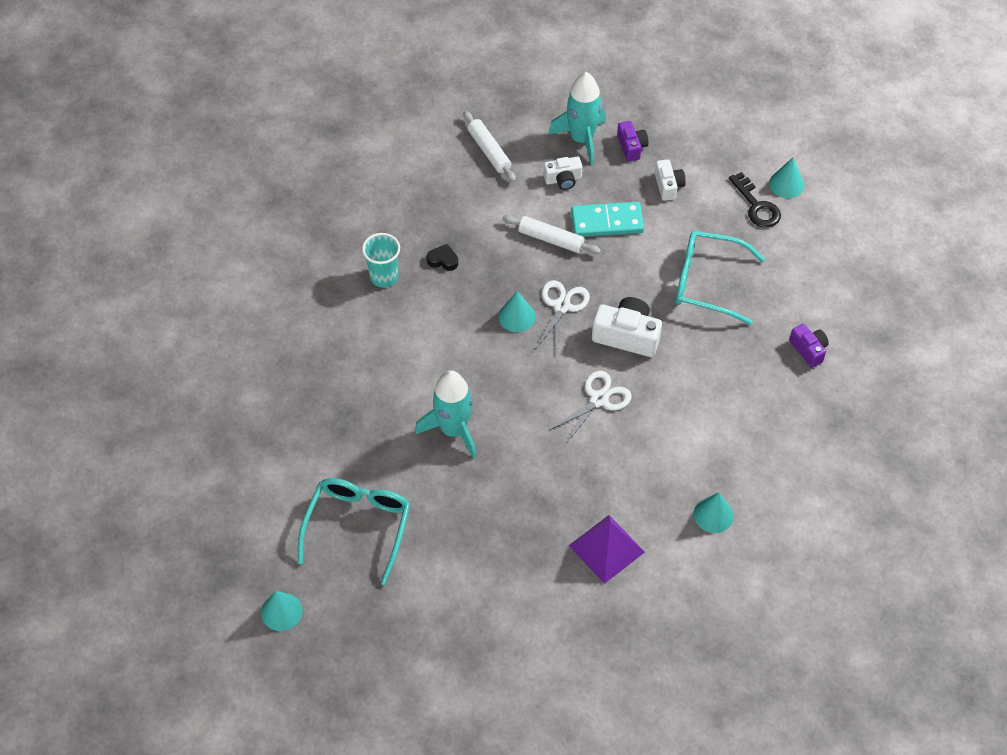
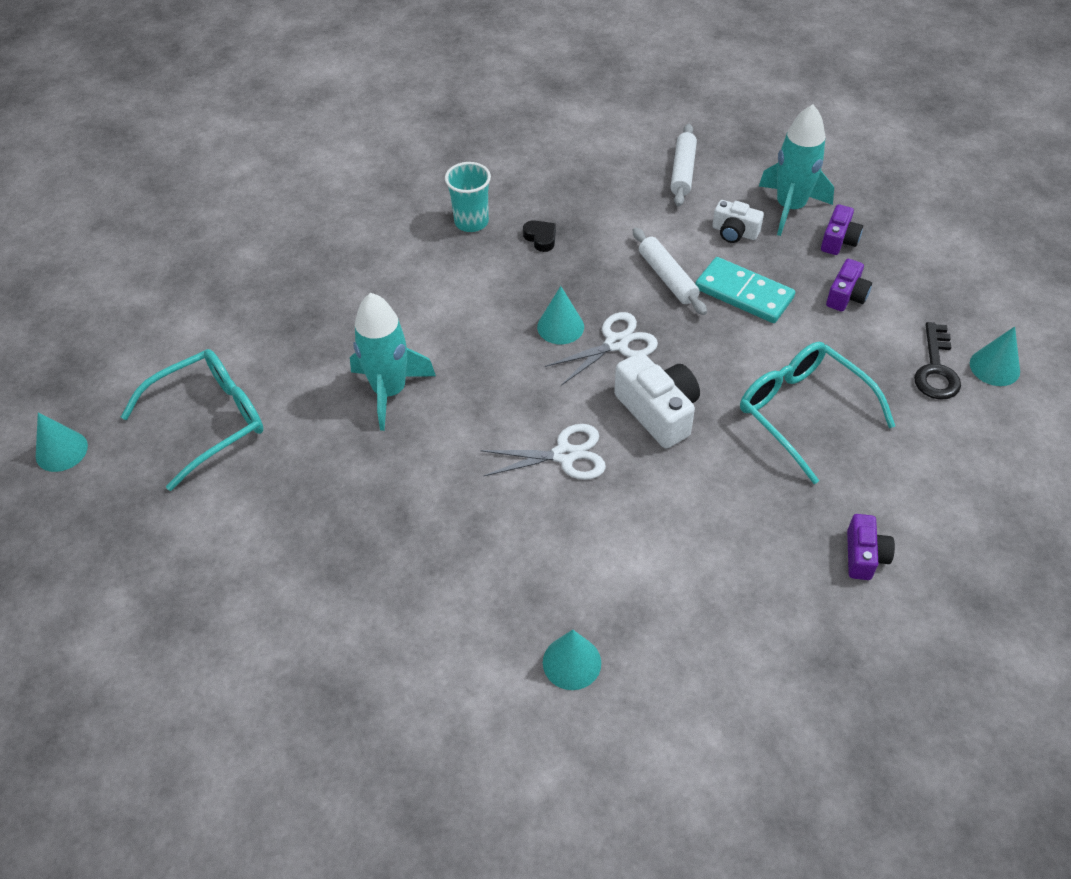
camera: 40 degrees right, 5 degrees down
purple pyramid [569,515,645,584] -> none
white camera [655,159,686,201] -> purple camera [826,259,872,311]

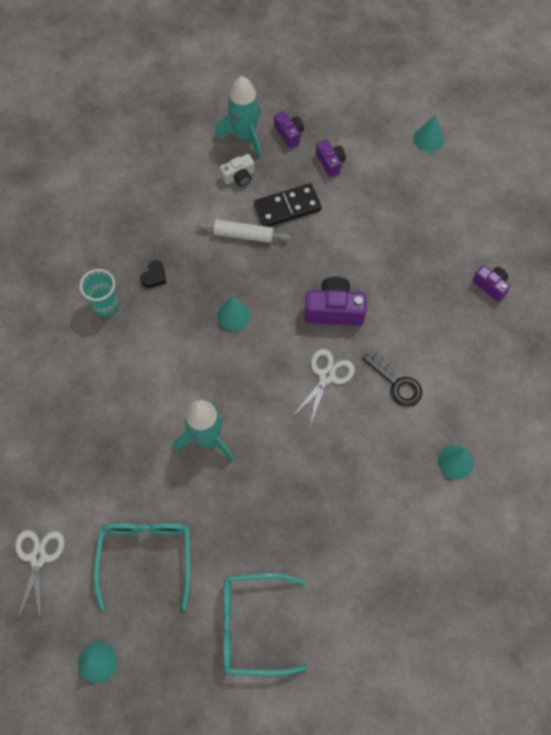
camera: 55 degrees left, 15 degrees up
black heart [523,220,556,252] -> black heart turned 120 degrees clockwise [140,261,166,288]
white scissors [545,312,658,386] -> white scissors moved to [15,530,65,619]
white camera [614,352,700,449] -> purple camera [305,277,367,326]
white rolling pin [671,124,697,207] -> none
turquoise domino [695,257,795,323] -> black domino [254,183,322,227]
turquoise glasses [740,342,895,484] -> turquoise glasses moved to [223,572,309,676]
black key [914,322,961,400] -> black key moved to [363,350,423,407]

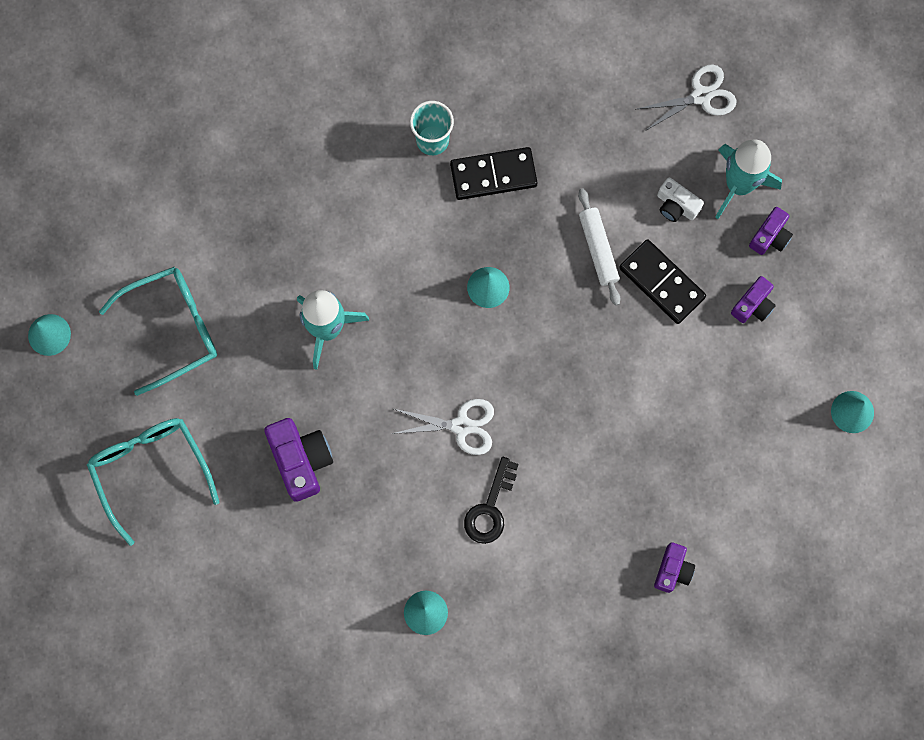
camera: 65 degrees right, 10 degrees up
white scissors [15,530,65,619] -> white scissors moved to [637,64,737,131]
black heart [140,261,166,288] -> black domino [450,147,538,200]
purple camera [305,277,367,326] -> purple camera moved to [264,418,333,502]

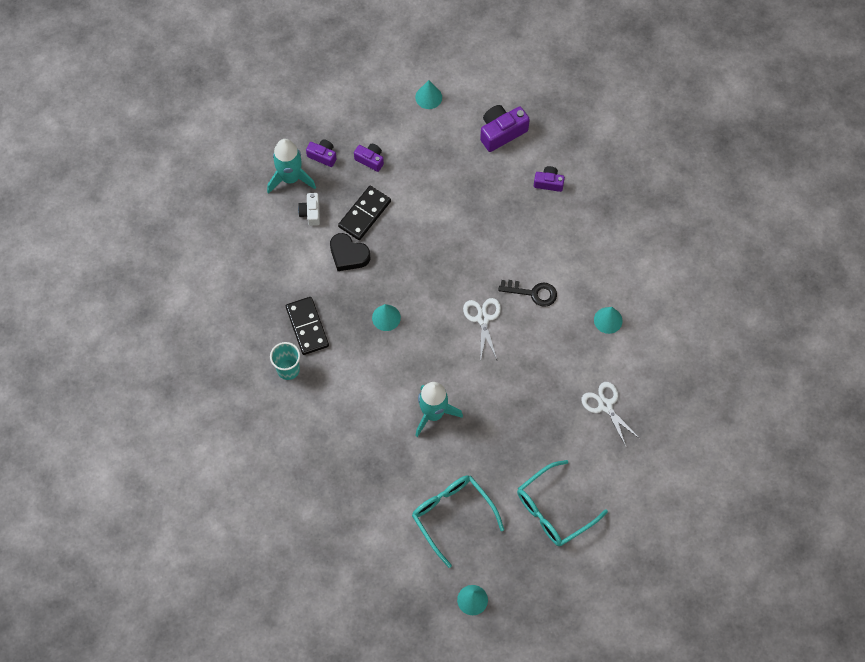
camera: 100 degrees left, 10 degrees down
purple camera [264,418,333,502] -> purple camera moved to [480,105,530,152]
white rolling pin [578,188,620,306] -> black heart [330,233,370,271]
white scissors [637,64,737,131] -> white scissors moved to [581,382,640,446]
white camera [657,177,704,222] -> white camera turned 150 degrees clockwise [298,193,320,226]

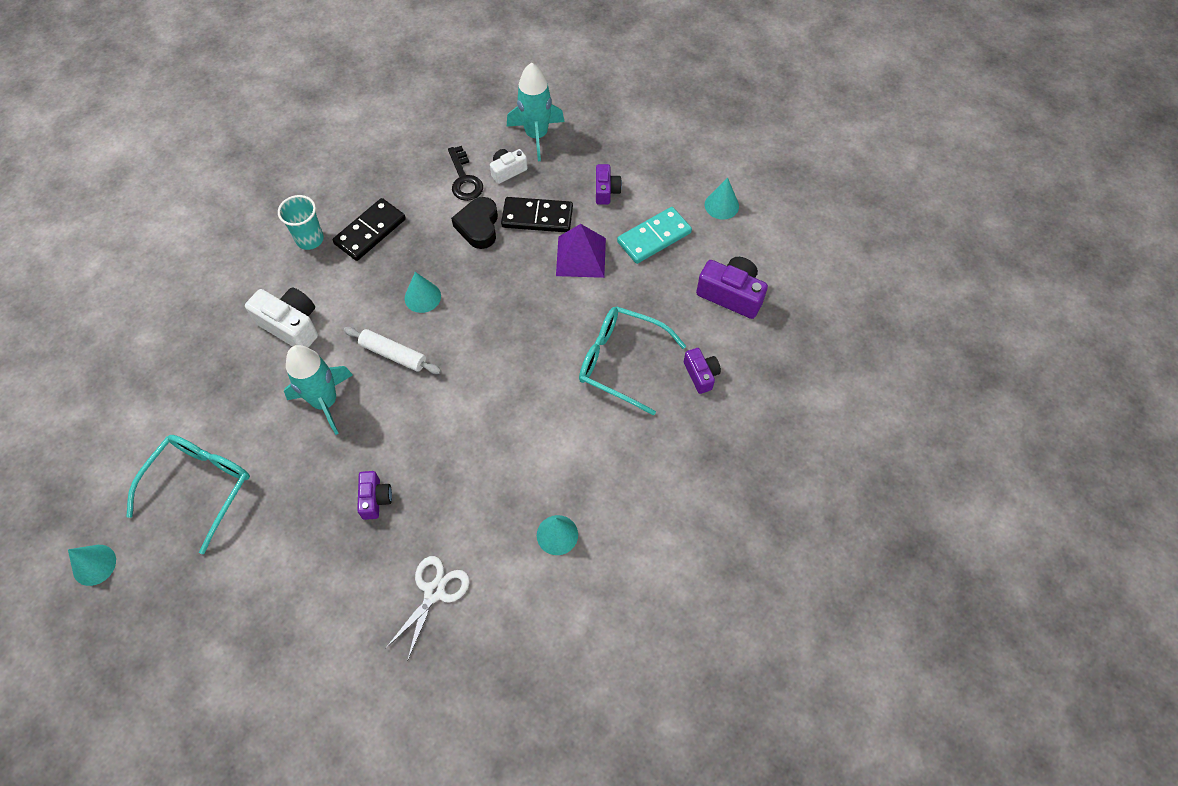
camera: 60 degrees right, 5 degrees down
purple camera [306,139,337,167] -> purple camera moved to [357,471,392,520]
white scissors [463,298,501,362] -> none
black key [498,280,557,307] -> black key moved to [448,146,483,201]
turquoise glasses [517,460,608,546] -> turquoise glasses moved to [579,307,686,416]
none -> white camera [245,288,318,348]
none -> white rolling pin [344,327,441,374]
none -> purple pyramid [556,224,606,278]
none -> turquoise domino [617,207,692,264]

